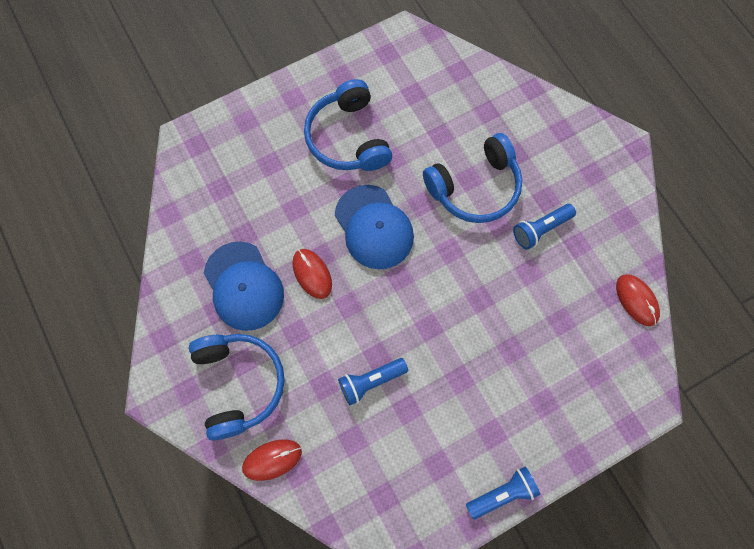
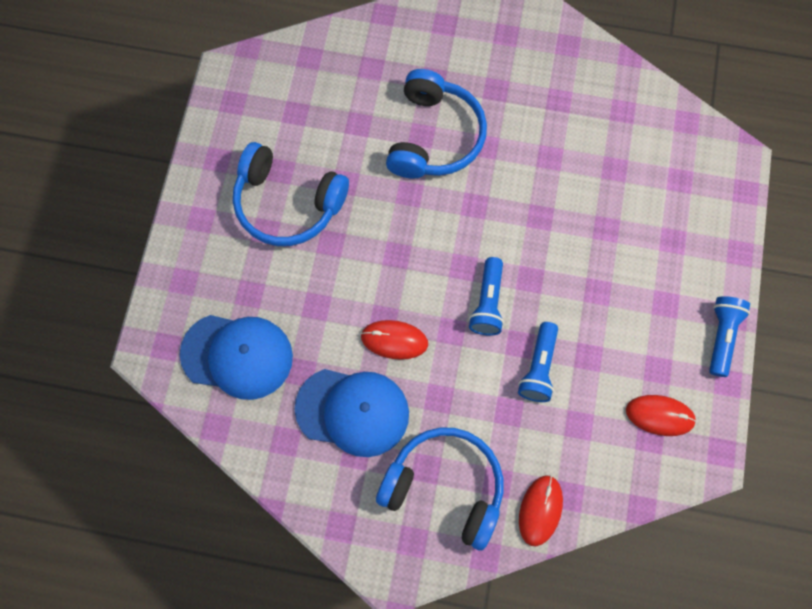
camera: 50 degrees left, 0 degrees up
blue cap [335,185,414,269] -> blue cap moved to [180,315,293,400]
blue flashlight [513,204,576,250] -> blue flashlight moved to [469,257,504,336]
red mouse [616,274,660,326] -> red mouse moved to [626,395,697,436]

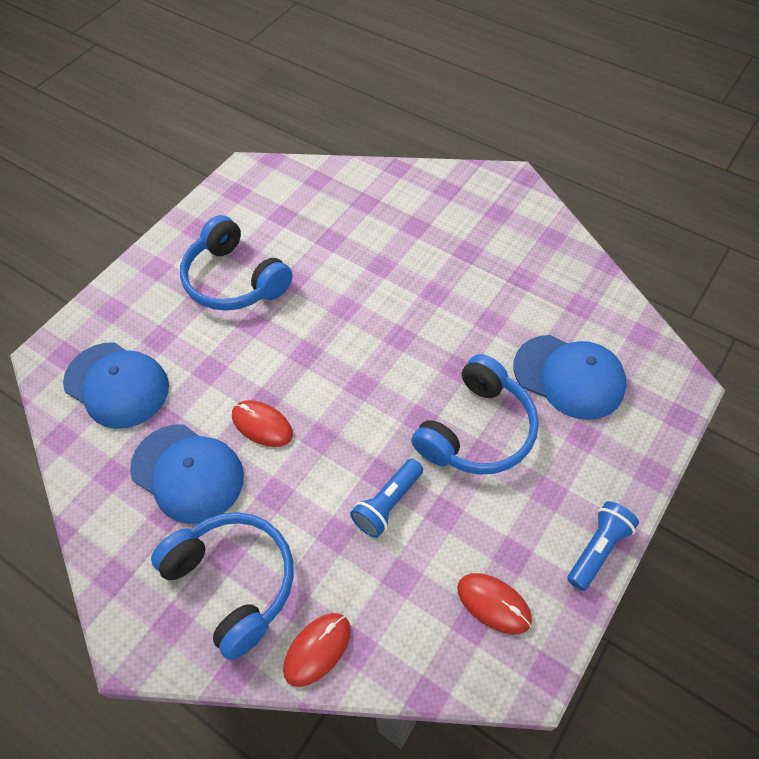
camera: 25 degrees right, 15 degrees down
blue headphones [386,69,487,178] -> blue headphones moved to [411,354,539,475]
blue flashlight [469,257,504,336] -> none
none -> blue cap [513,335,627,420]

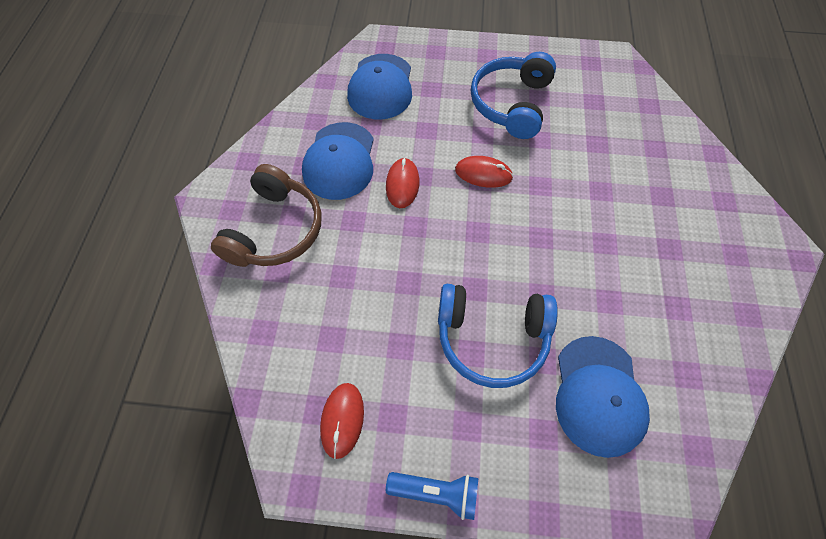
camera: 60 degrees right, 5 degrees up
blue headphones [151,512,294,660] -> brown headphones [211,164,322,267]
red mouse [283,613,351,687] -> red mouse moved to [455,156,513,188]
blue flashlight [350,459,423,538] -> none

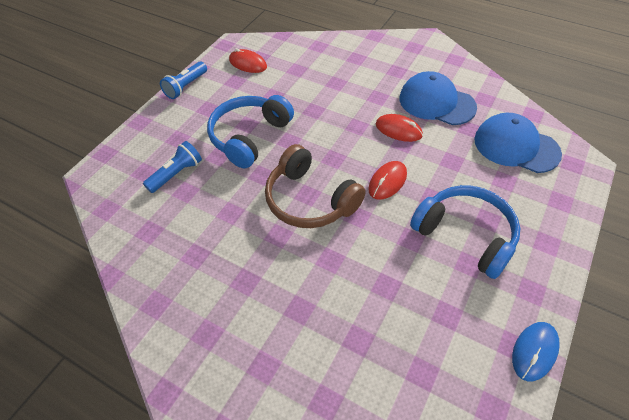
camera: 115 degrees right, 10 degrees down
brown headphones [211,164,322,267] -> brown headphones moved to [265,144,366,228]
blue cap [556,336,650,458] -> blue flashlight [143,141,202,193]
none -> blue mouse [512,322,560,381]

